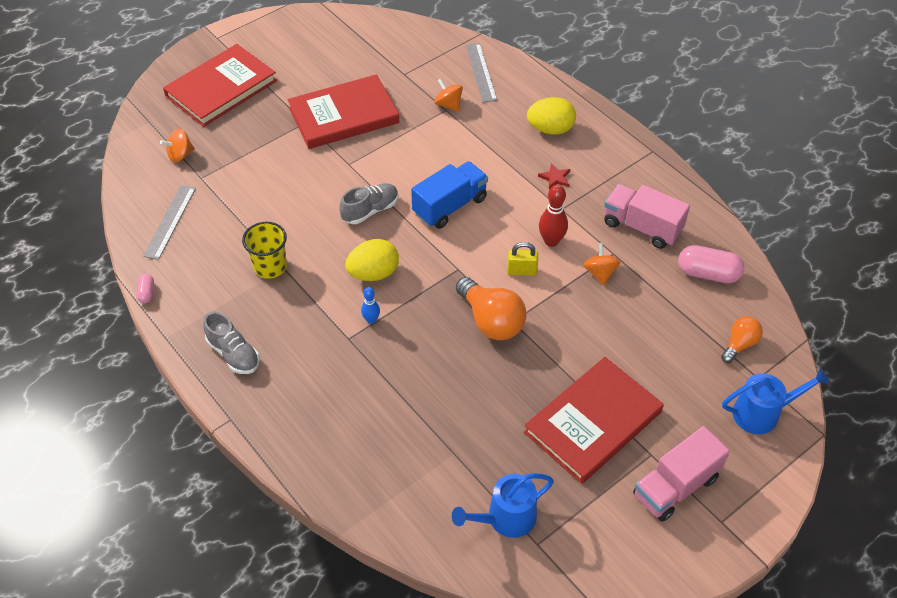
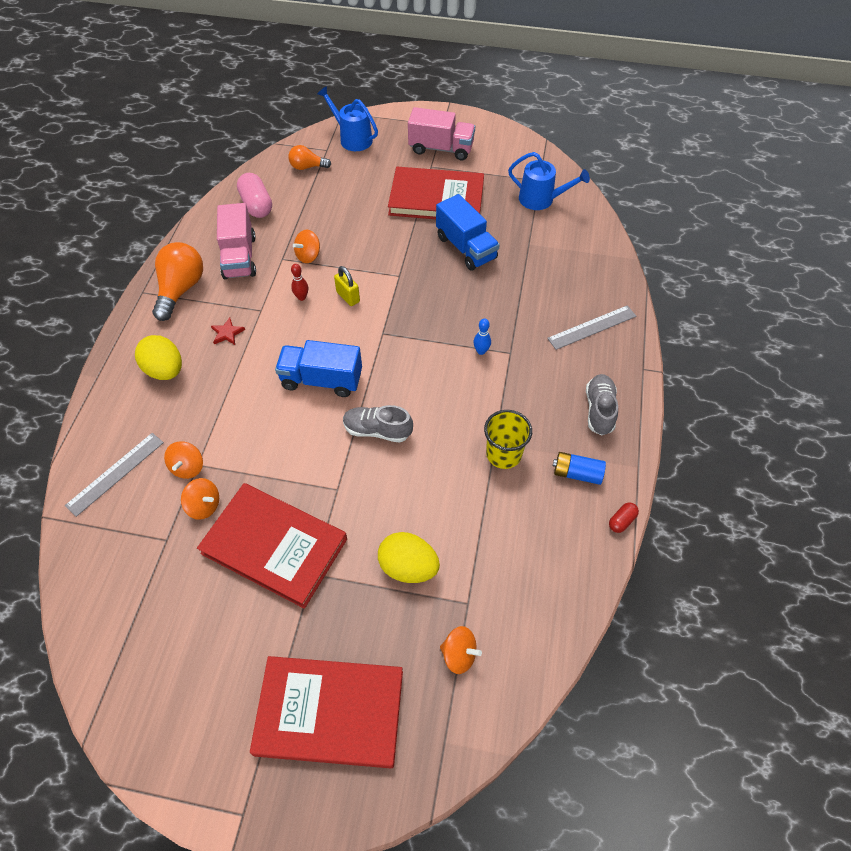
camera: 130 degrees left, 5 degrees up
pink capsule [136,274,154,303] -> red capsule [609,502,639,533]
grey ruler [143,185,196,260] -> grey ruler moved to [547,305,636,350]
yellow egg [345,239,399,281] -> yellow egg moved to [378,532,440,583]
orange light bulb [456,277,526,340] -> orange light bulb moved to [152,242,203,321]
red bowling pin [539,185,568,247] -> red bowling pin [291,264,309,301], size x0.61
none -> orange spinning top [181,478,219,520]
none -> blue truck [436,194,500,271]
none -> blue battery [553,452,606,485]

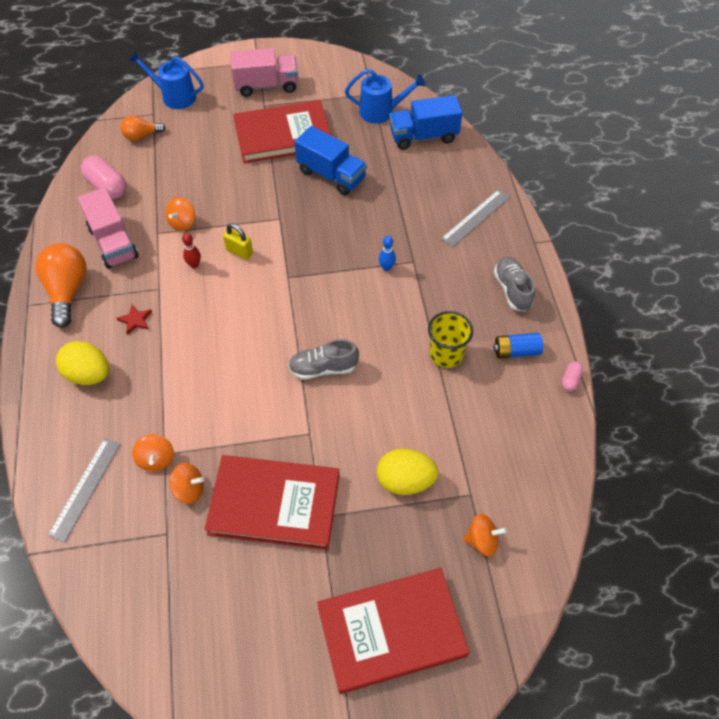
camera: 20 degrees left, 0 degrees up
blue truck [275,340,362,397] -> blue truck moved to [390,95,462,150]
red capsule [609,502,639,533] -> pink capsule [561,362,583,392]

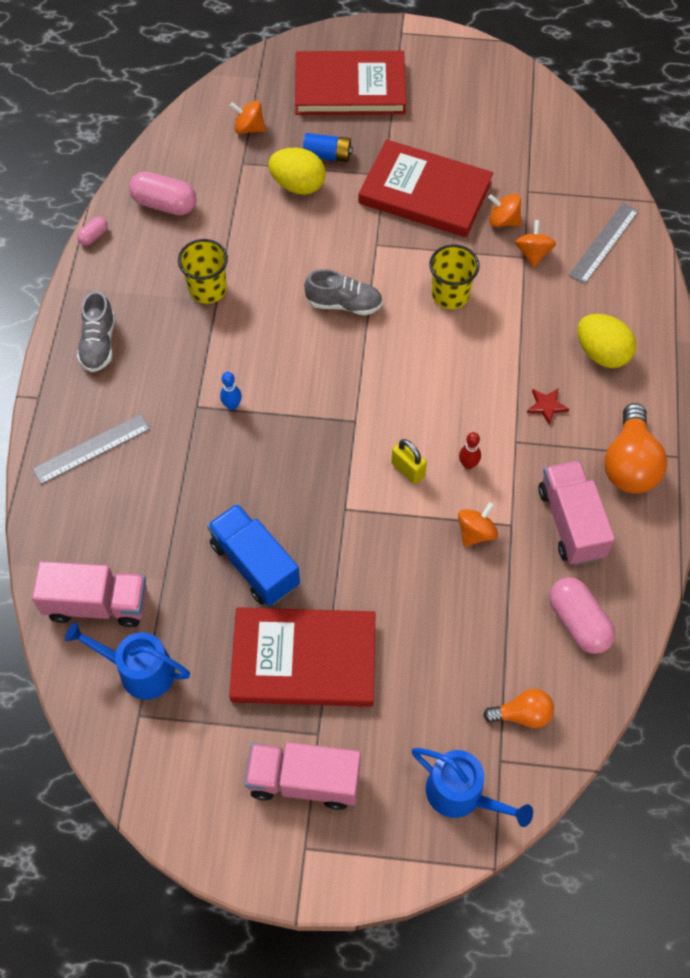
camera: 165 degrees left, 5 degrees up
blue truck [390,95,462,150] -> pink truck [32,561,147,627]
blue battery [494,333,543,359] -> blue battery moved to [303,133,353,162]
none -> pink capsule [129,172,197,215]
none -> yellow cup [429,245,480,309]

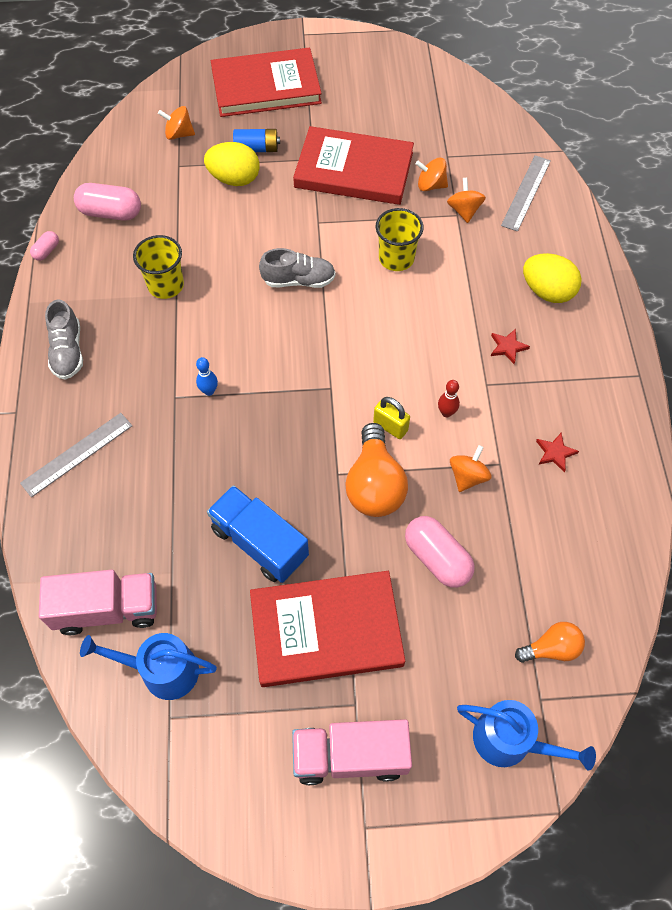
camera: 10 degrees left, 0 degrees up
pink truck [538,460,615,565] -> red star [536,433,579,472]
pink capsule [549,577,615,654] -> pink capsule moved to [405,516,475,588]
orange light bulb [604,403,667,493] -> orange light bulb moved to [345,423,408,517]

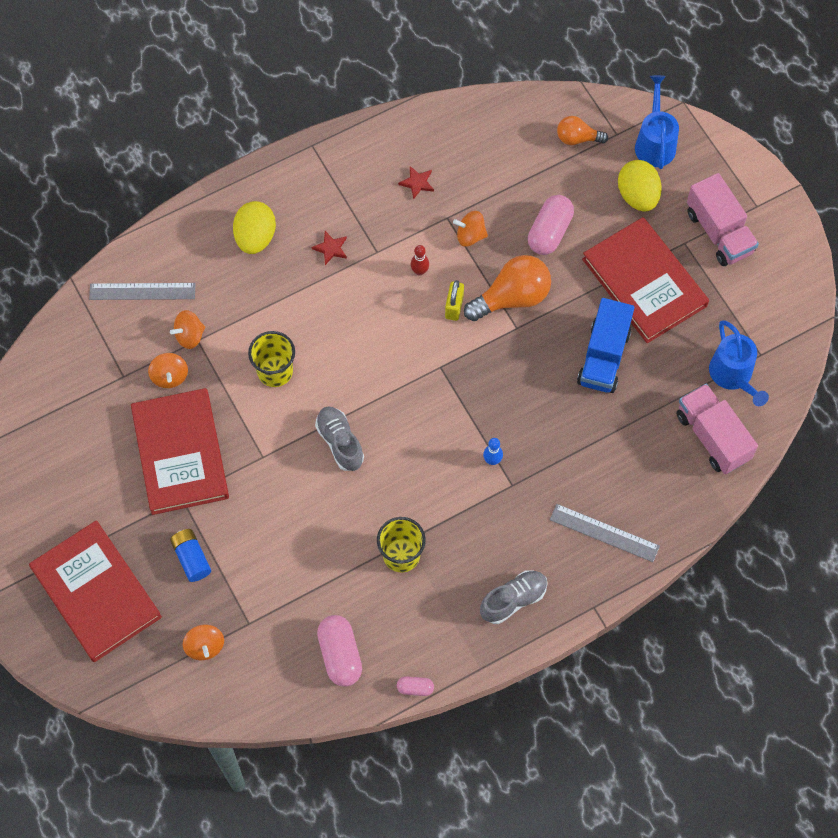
camera: 115 degrees left, 5 degrees up
yellow egg [204,142,260,186] -> yellow egg moved to [618,160,662,212]
orange light bulb [515,622,585,663] -> orange light bulb turned 45 degrees counterclockwise [557,116,608,145]

